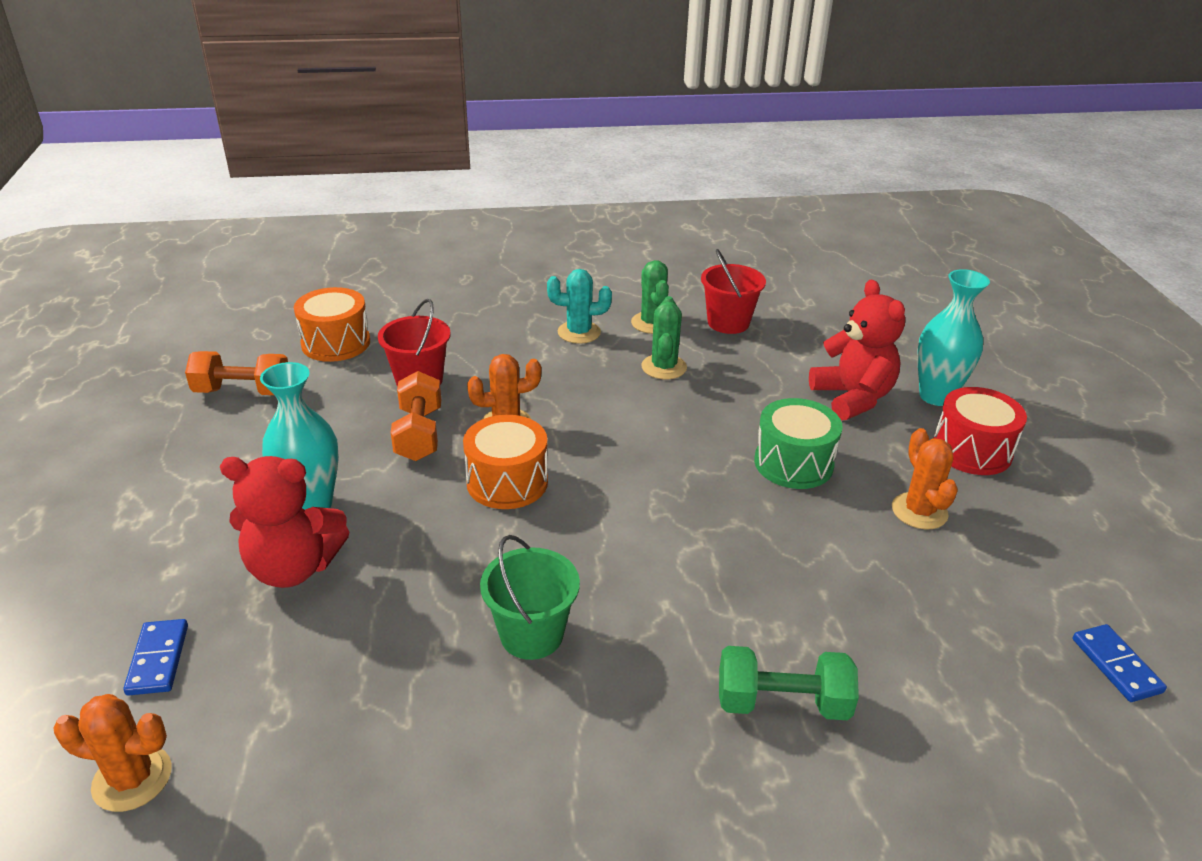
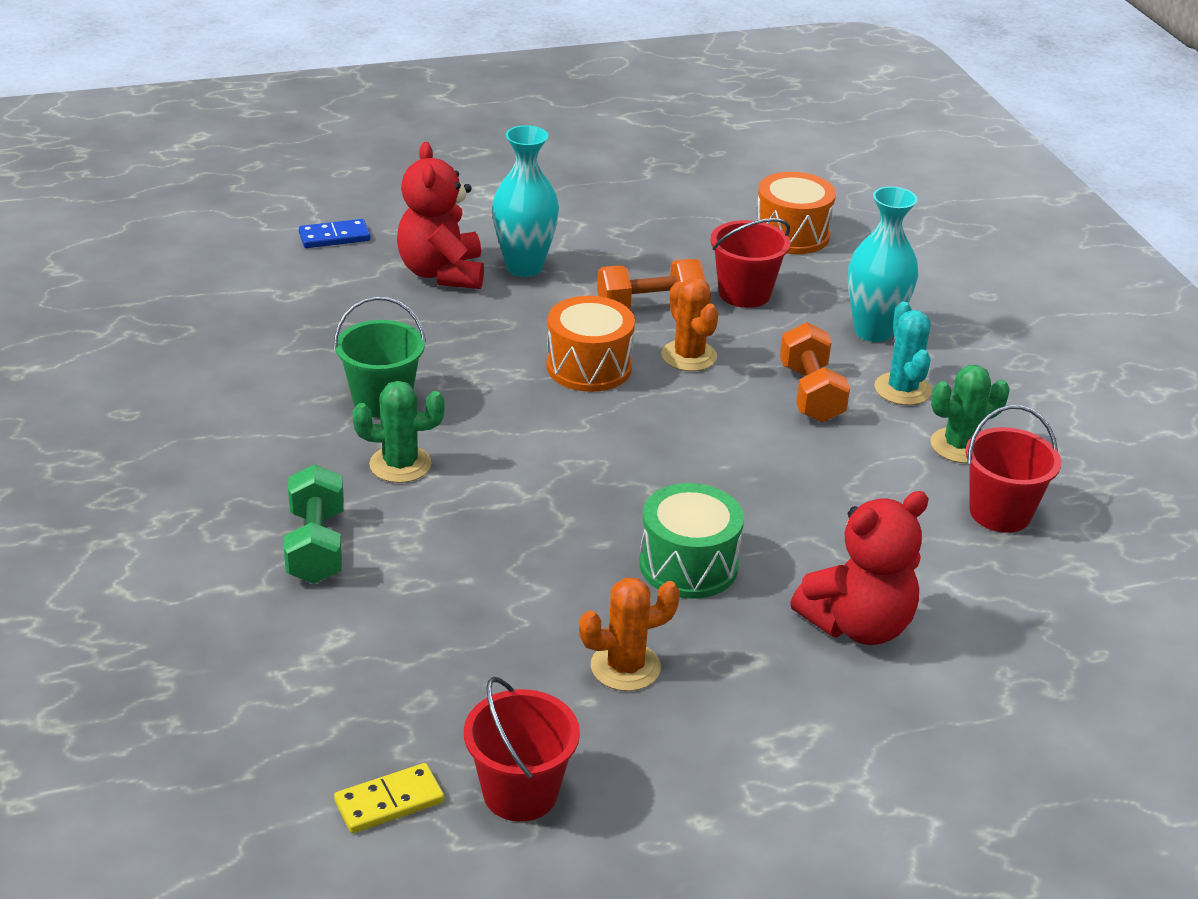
camera: 80 degrees right, 0 degrees up
orange cactus [53,694,172,812] -> none
orange dumbbell [185,351,288,395] -> orange dumbbell moved to [780,322,850,422]
green cactus [641,296,687,379] -> green cactus moved to [353,381,444,483]
turquoise vase [918,269,990,406] -> turquoise vase moved to [848,186,918,342]
red drum [934,387,1027,475] -> none
blue domino [1073,624,1167,702] -> yellow domino [334,763,444,833]
none -> red bucket [464,677,580,822]

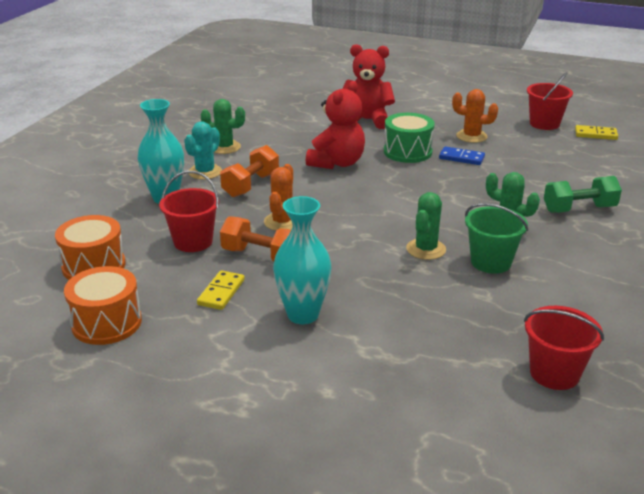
camera: 140 degrees left, 5 degrees down
green dumbbell [284,464,344,584] -> green dumbbell turned 45 degrees clockwise [544,176,622,213]
blue domino [299,219,370,248] -> blue domino moved to [439,146,485,165]
red teddy bear [397,142,484,289] -> red teddy bear moved to [306,81,365,169]
orange drum [546,296,635,392] -> orange drum moved to [64,266,142,345]
red bucket [966,405,1061,533] -> red bucket moved to [524,306,604,390]
none -> yellow domino [197,270,245,310]
none -> green cactus [406,192,446,260]

